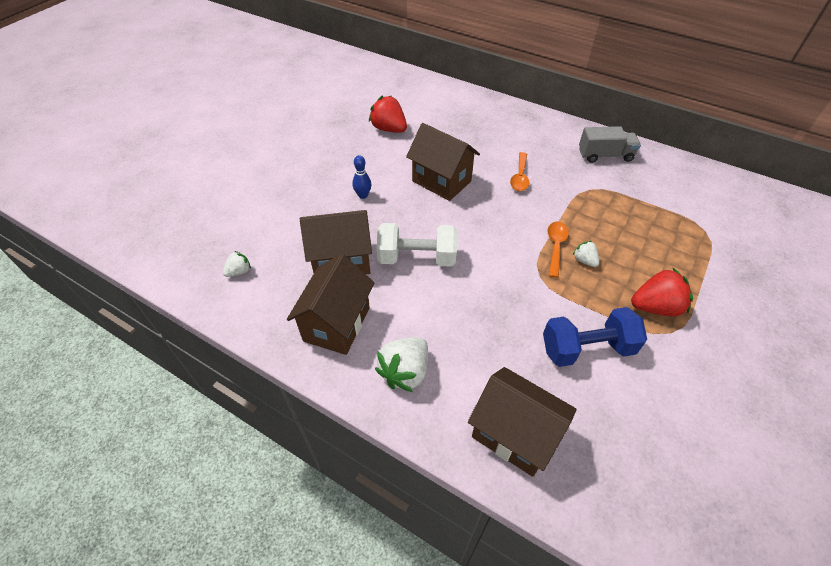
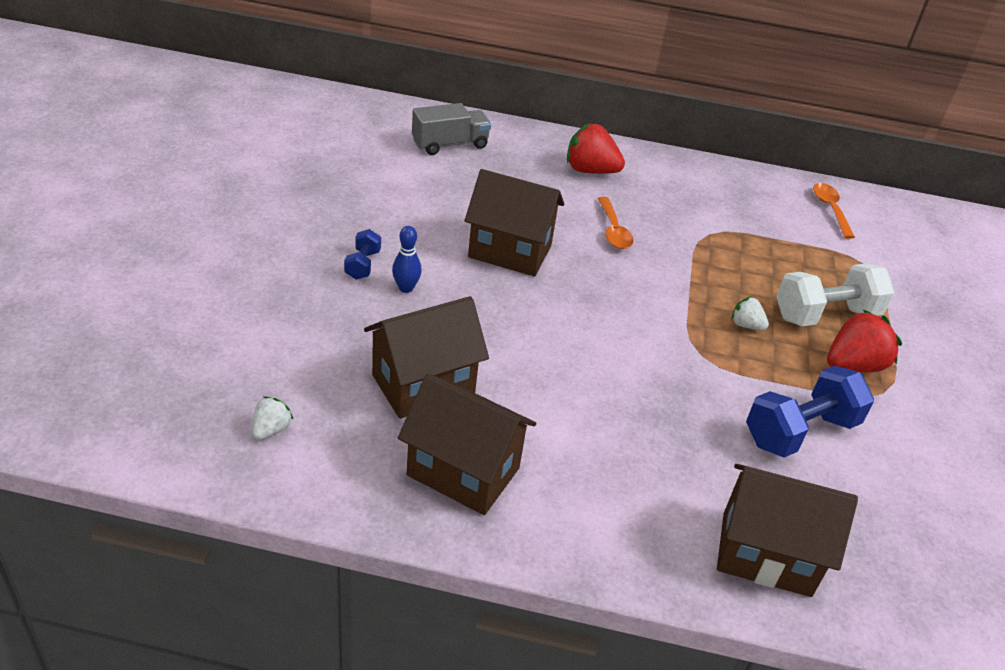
camera: 25 degrees left, 10 degrees down
brown house [287,254,374,355] -> brown house turned 60 degrees counterclockwise [398,374,536,515]
red strawberry [369,95,407,133] -> red strawberry moved to [567,123,625,174]
white strawberry [375,337,428,392] -> none
white dumbbell [376,223,457,267] -> white dumbbell moved to [776,263,895,326]
orange spoon [548,222,569,278] -> orange spoon moved to [813,183,855,239]
grey truck [579,126,641,163] -> grey truck moved to [412,103,491,155]
none -> blue dumbbell [344,229,381,280]

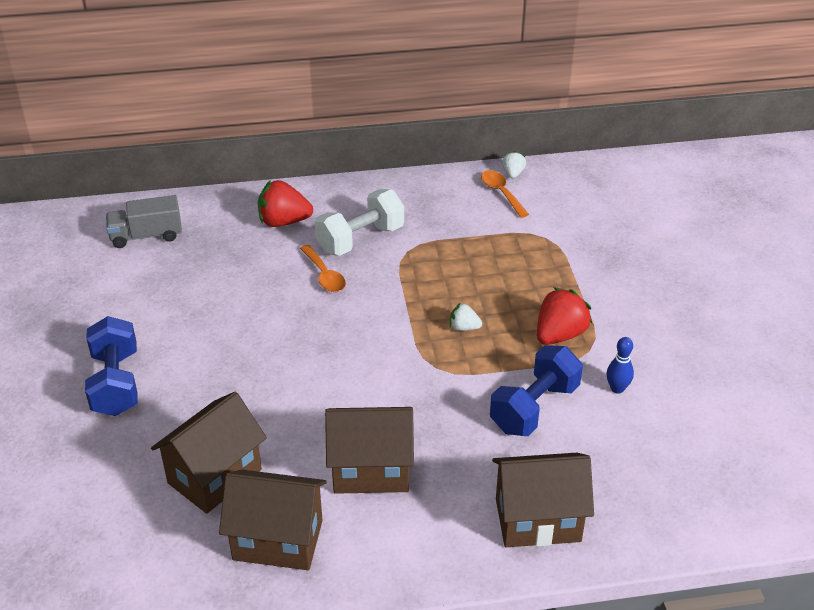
camera: 15 degrees left, 0 degrees up
white strawberry [252,396,294,440] -> white strawberry moved to [502,151,526,178]
blue dumbbell [344,229,381,280] -> blue dumbbell [85,316,138,416], size x1.99
blue bowling pin [392,226,422,293] -> blue bowling pin moved to [606,337,634,394]
grey truck [412,103,491,155] -> grey truck turned 150 degrees counterclockwise [106,195,182,248]
brown house [465,169,564,277] -> brown house moved to [325,407,414,494]
white dumbbell [776,263,895,326] -> white dumbbell moved to [315,189,404,256]

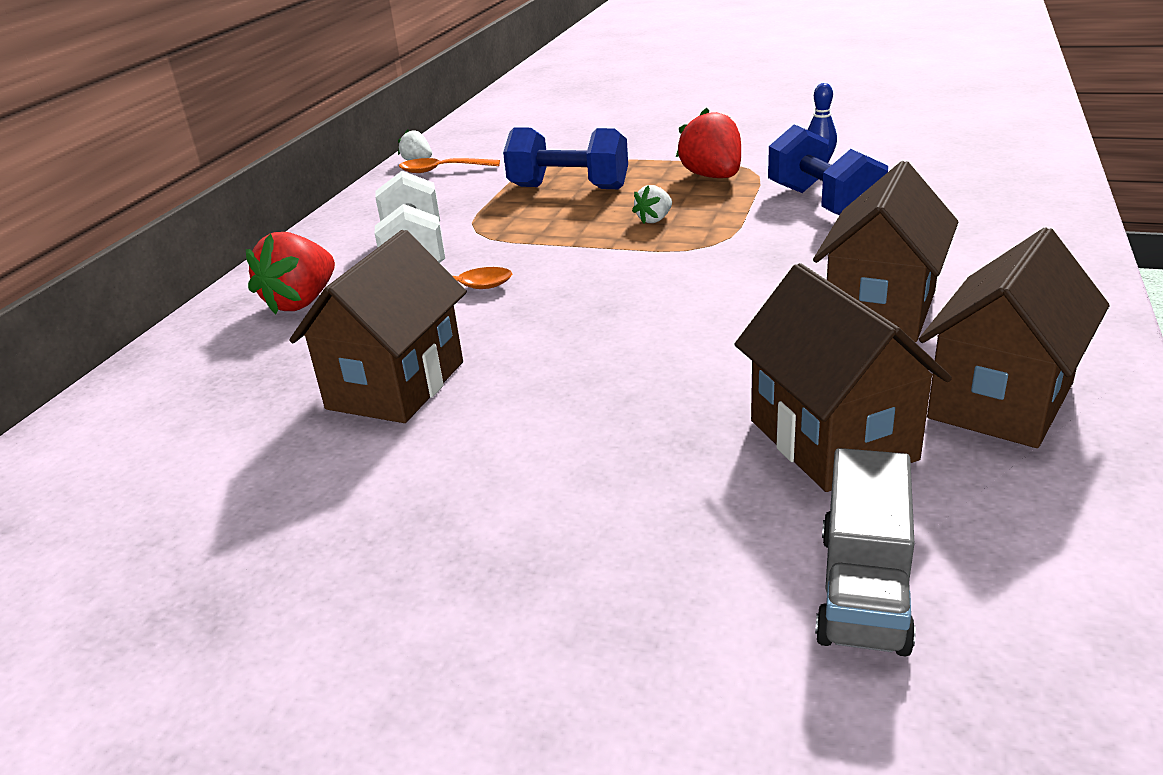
camera: 60 degrees left, 10 degrees down
blue dumbbell [85,316,138,416] -> blue dumbbell moved to [503,127,628,189]
grey truck [106,195,182,248] -> grey truck moved to [815,448,916,657]
brown house [492,453,594,547] -> brown house moved to [289,230,467,423]

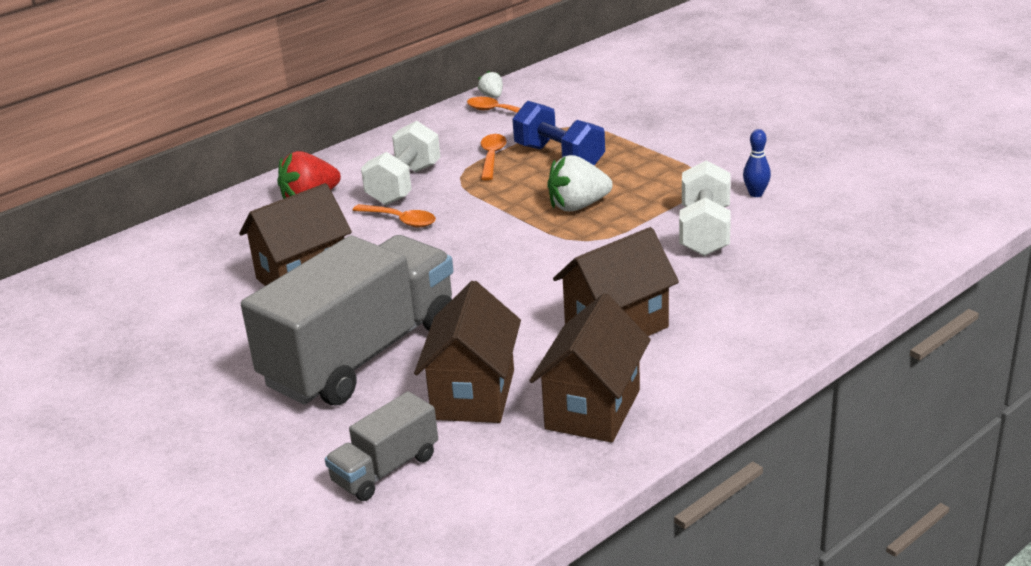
camera: 30 degrees right, 0 degrees up
white strawberry [632,185,672,224] -> white strawberry [547,155,613,211], size x1.87
red strawberry [676,108,741,178] -> none
blue dumbbell [768,124,888,215] -> white dumbbell [679,160,731,256]
brown house [919,227,1110,448] -> brown house turned 45 degrees counterclockwise [529,293,651,442]
none -> grey truck [241,235,453,405]
none -> orange spoon [481,134,507,180]

